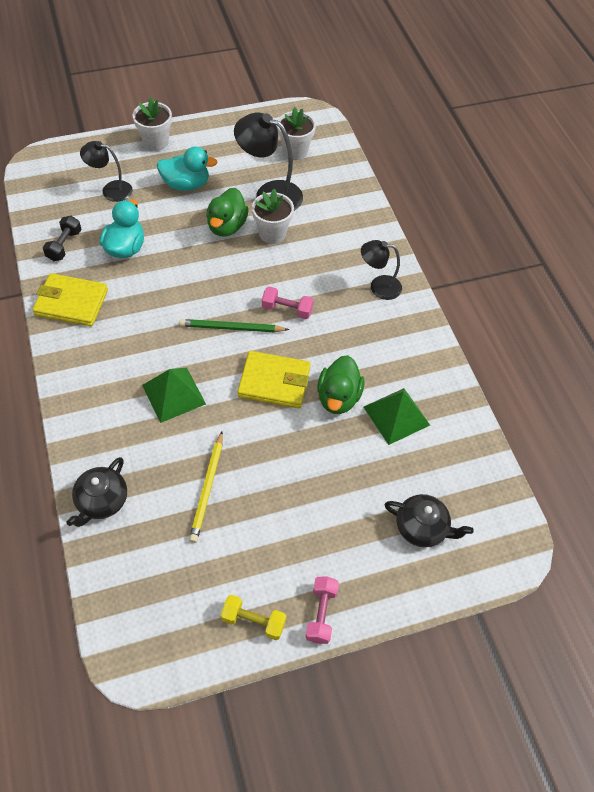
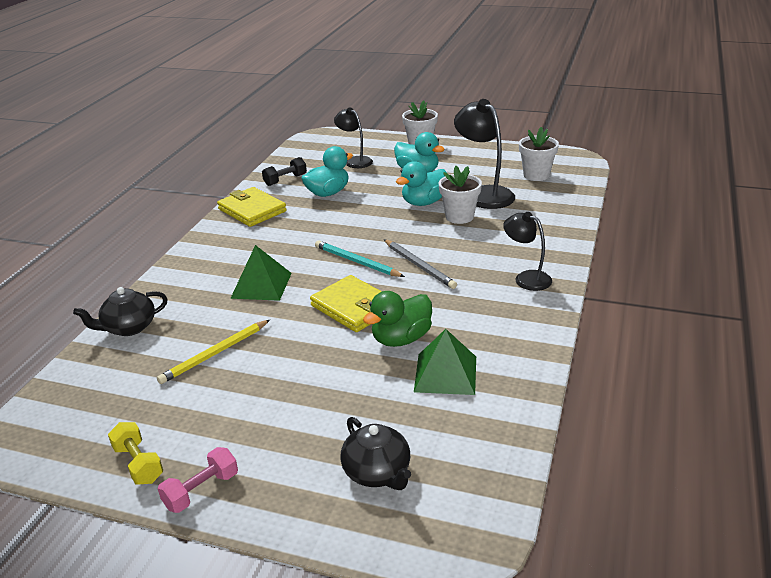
camera: 40 degrees right, 25 degrees down
green pencil [179,319,289,333] -> turquoise pencil [315,240,405,277]
green duck [206,188,249,237] -> turquoise duck [396,161,447,206]
pink dumbbell [262,286,314,319] -> grey pencil [384,239,457,289]

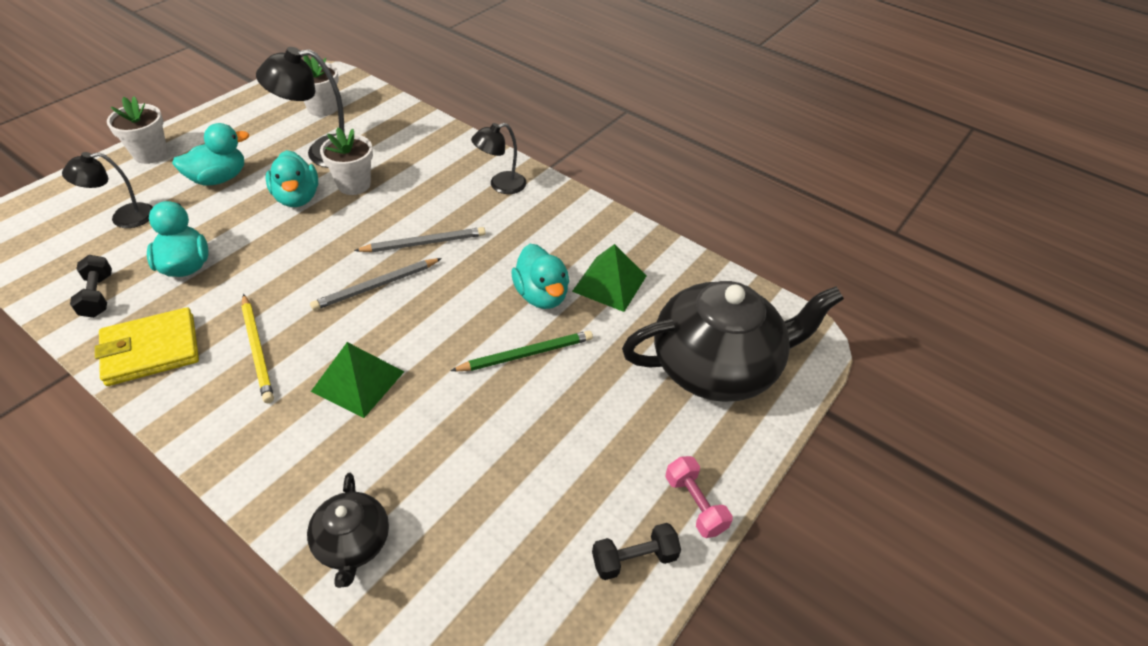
camera: 75 degrees left, 15 degrees up
yellow dumbbell [108,422,163,484] -> black dumbbell [592,523,681,580]
yellow pencil [157,320,270,384] -> yellow pencil moved to [241,294,274,403]
yellow wallet [310,275,382,332] -> none
turquoise pencil [315,240,405,277] -> grey pencil [310,258,442,310]
black teapot [340,417,411,490] -> black teapot [622,281,844,402], size x2.06
green duck [363,291,432,347] -> turquoise duck [511,244,569,309]
none -> green pencil [450,331,593,371]

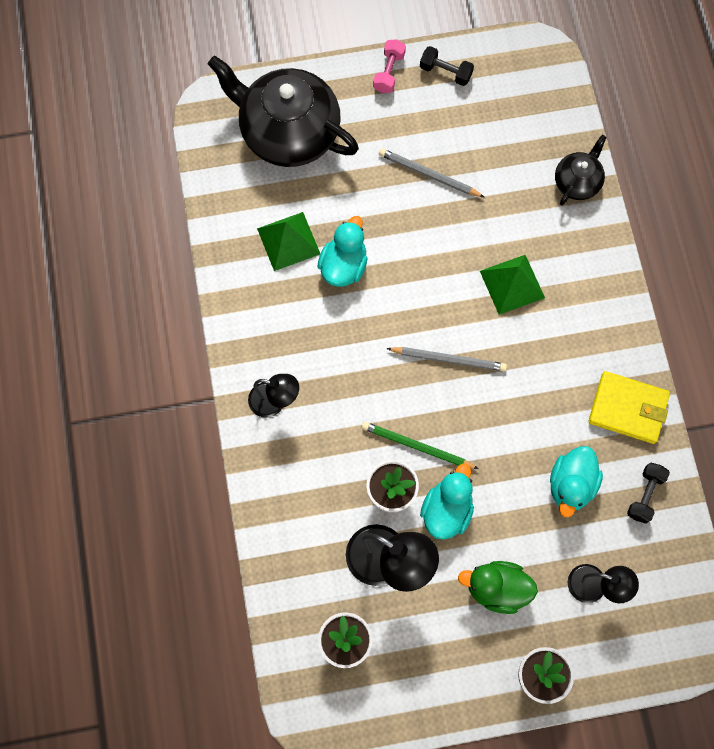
camera: 135 degrees left, 25 degrees up
turquoise duck [172,123,249,186] -> green duck [458,561,538,614]
yellow pencil [241,294,274,403] -> none
grey pencil [354,227,486,252] -> grey pencil moved to [379,148,484,197]
green pencil [450,331,593,371] -> green pencil moved to [362,422,479,469]

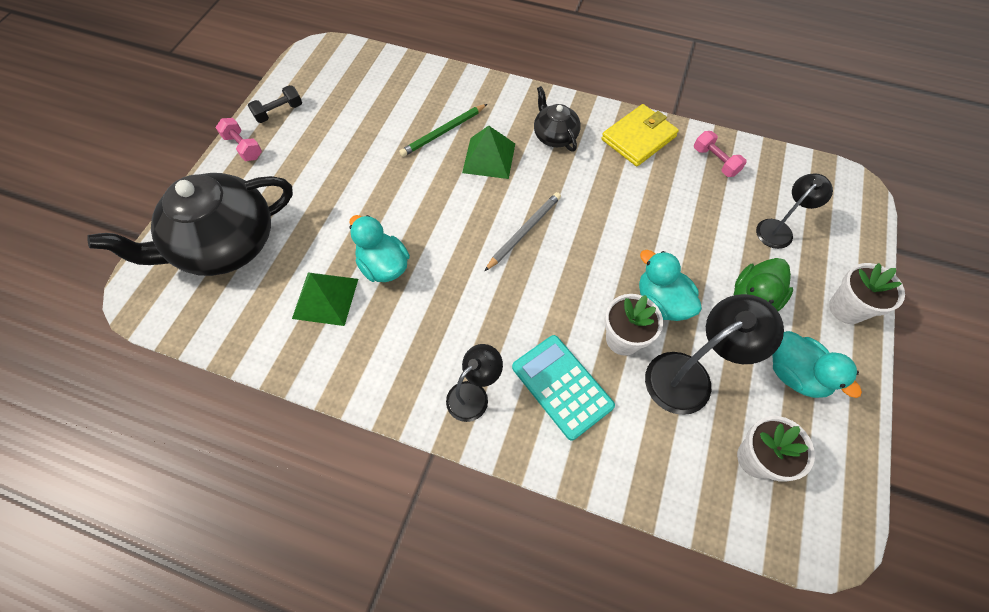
camera: 60 degrees left, 10 degrees down
green pencil [362,422,479,469] -> green pencil moved to [399,104,487,157]
grey pencil [379,148,484,197] -> none
turquoise duck [550,446,603,517] -> turquoise duck moved to [772,331,862,398]
black teapot [555,135,607,206] -> black teapot moved to [534,86,581,152]
black dumbbell [627,463,670,524] -> pink dumbbell [694,131,747,177]
none -> turquoise calculator [512,335,615,441]

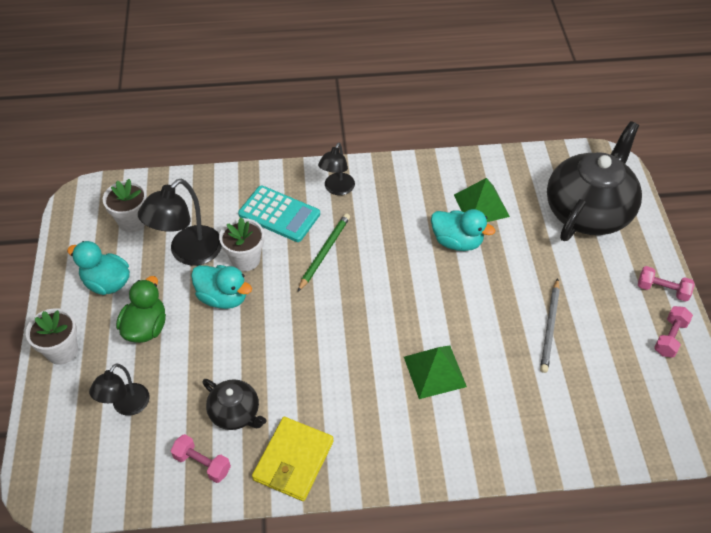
camera: 155 degrees right, 10 degrees down
black dumbbell [248,85,302,123] -> pink dumbbell [654,306,693,358]
green pencil [399,104,487,157] -> green pencil moved to [298,213,350,291]
grey pencil [484,192,561,272] -> grey pencil moved to [540,278,560,373]
black teapot [534,86,581,152] -> black teapot moved to [202,379,267,430]

